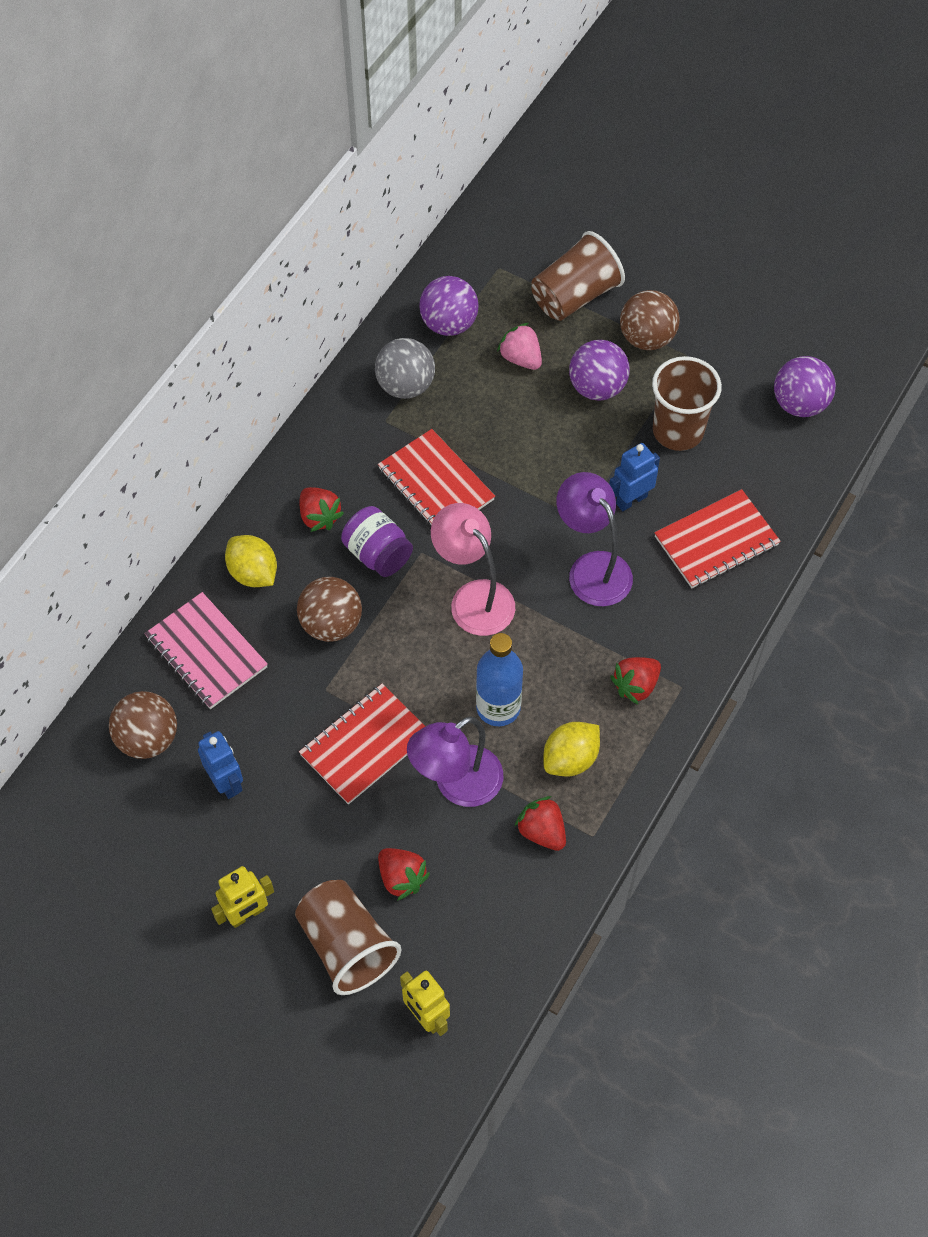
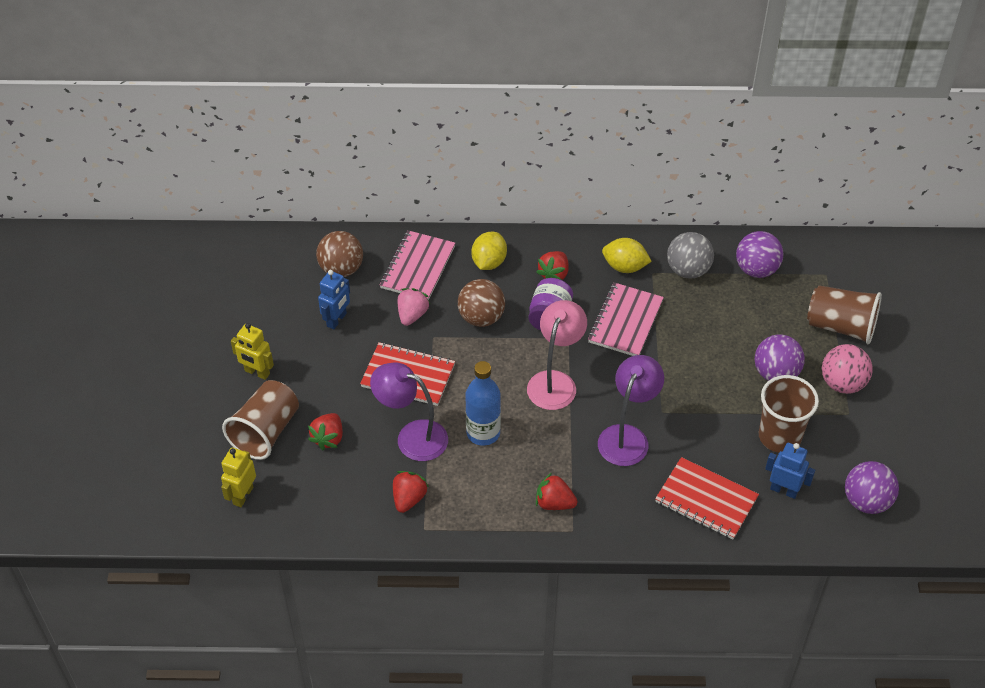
camera: 60 degrees right, 10 degrees down
red notebook [378,429,495,525] -> pink notebook [588,282,664,356]
pink strawberry [497,323,542,370] -> pink strawberry moved to [398,288,430,326]
yellow lemon [543,722,600,777] -> yellow lemon moved to [602,238,652,273]
blue robot [609,443,660,511] -> blue robot moved to [765,443,815,499]
brown ball [620,290,680,350] -> pink ball [822,344,873,394]

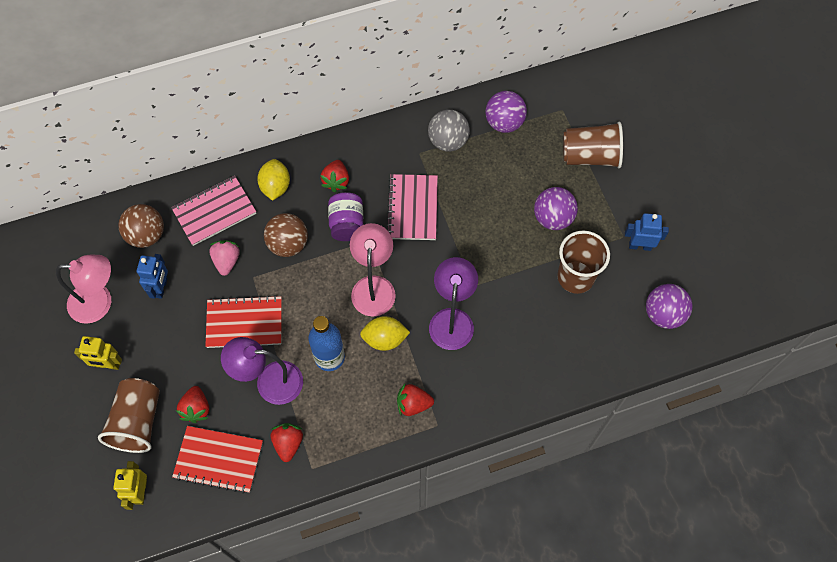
camera: 20 degrees left, 15 degrees up
pink notebook [380,230,455,300] -> pink notebook turned 60 degrees clockwise [171,176,256,246]
yellow lemon [602,238,652,273] -> yellow lemon moved to [360,316,410,351]
red notebook [655,457,759,539] -> red notebook moved to [172,426,263,494]
blue robot [765,443,815,499] -> blue robot moved to [625,213,669,251]
pink ball [822,344,873,394] -> none
none -> pink lamp [56,255,111,324]

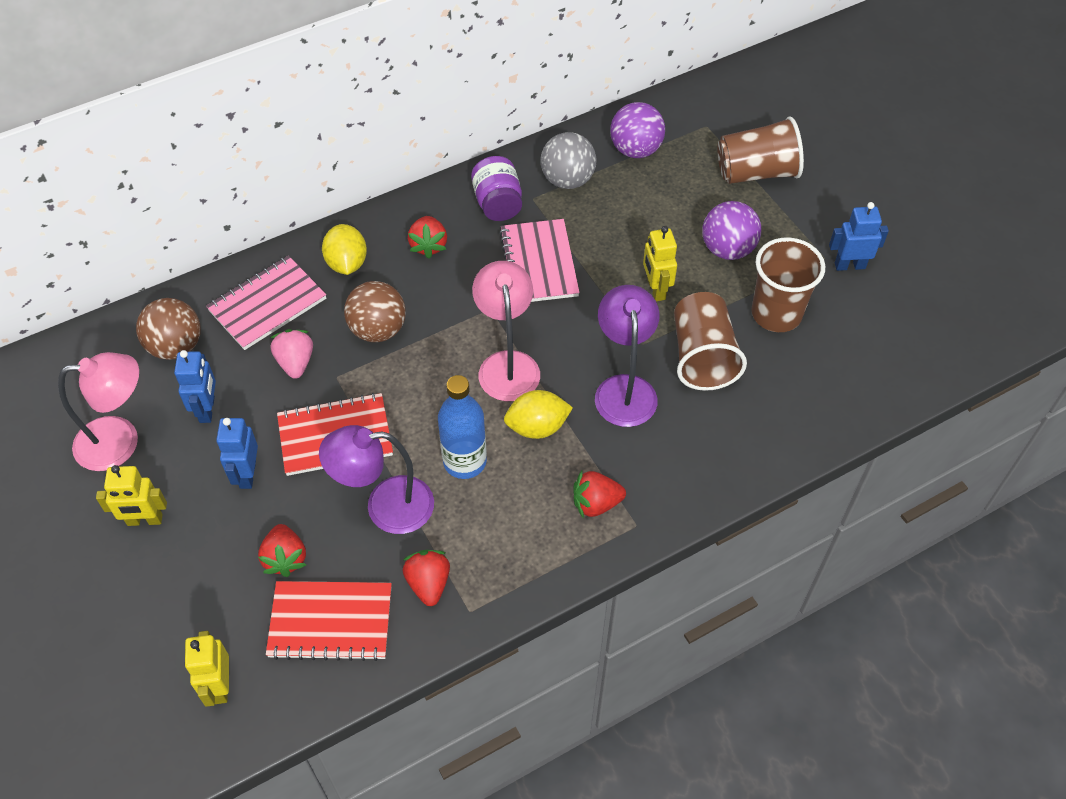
camera: 10 degrees left, 10 degrees down
brown cup [98,378,160,453] -> brown cup moved to [674,292,747,391]
purple jar [328,192,363,241] -> purple jar moved to [471,156,522,221]
purple ball [646,284,692,329] -> none
none -> blue robot [216,418,258,489]
none -> yellow robot [643,226,677,301]

